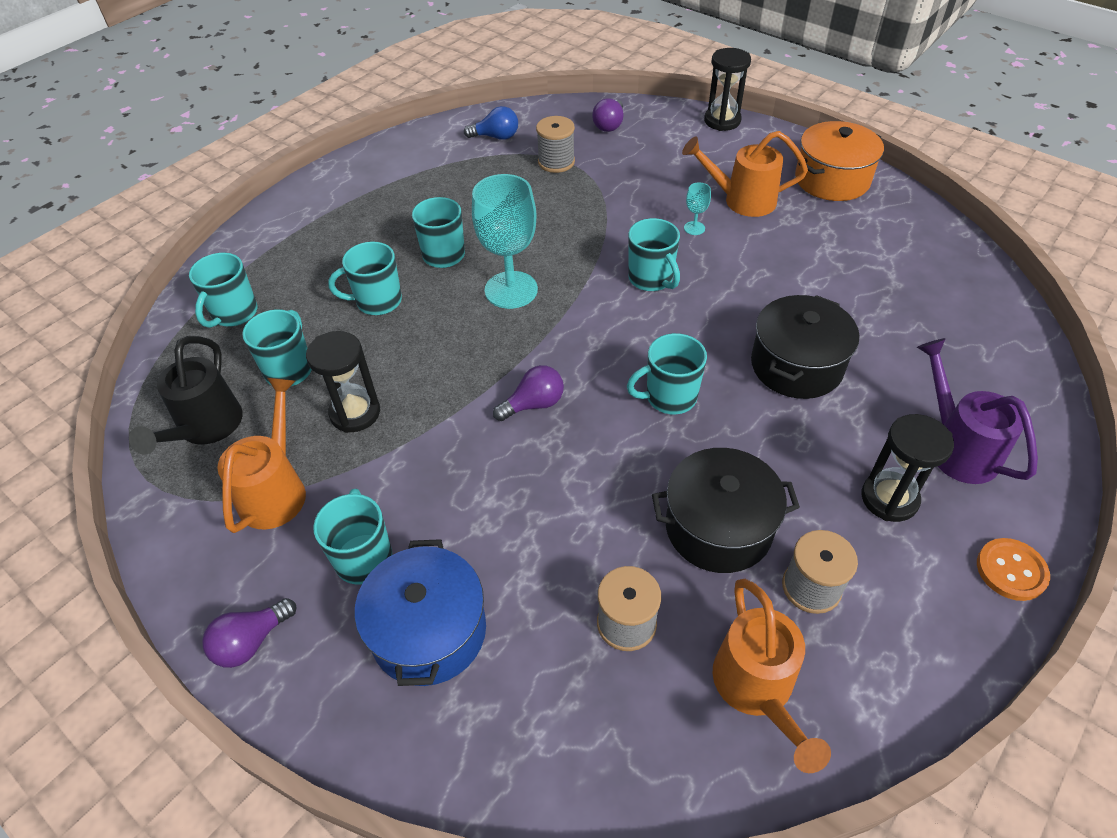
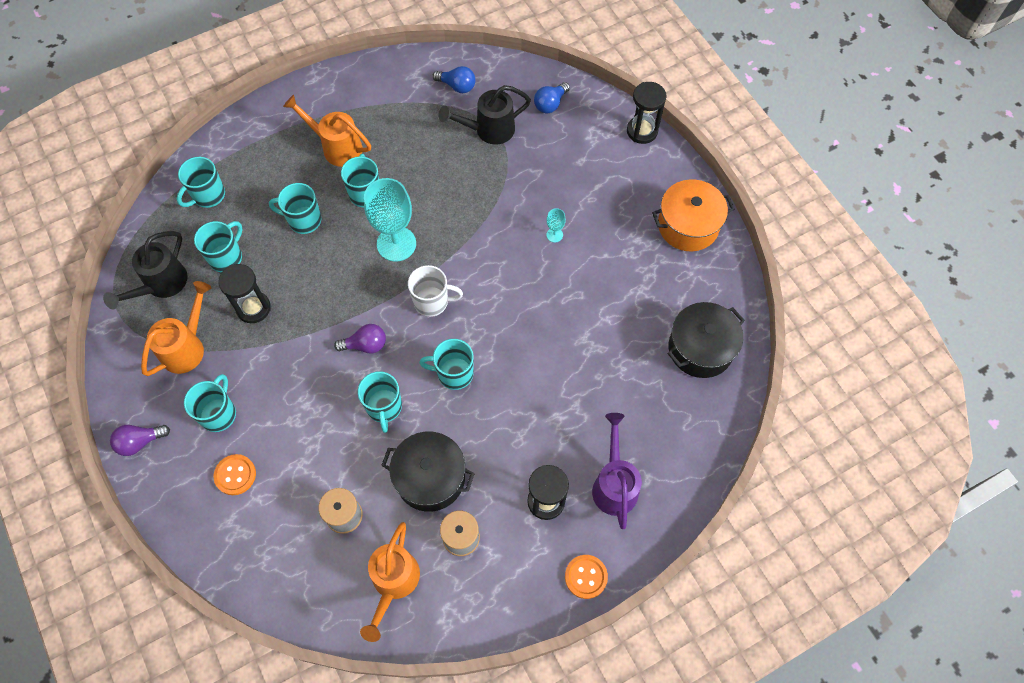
camera: 20 degrees right, 15 degrees up
blue pot [355,539,486,686] -> orange button [214,454,256,495]
grey spool [536,116,575,173] -> black watering can [438,85,531,145]
purple light bulb [592,99,623,132] -> blue light bulb [534,82,570,113]
turquoise mug [628,218,680,291] -> turquoise mug moved to [358,371,402,433]
orange watering can [682,131,808,217] -> orange watering can moved to [283,95,371,167]
black pot [751,295,859,399] -> black pot moved to [667,302,745,378]
none -> white mug [408,265,463,317]

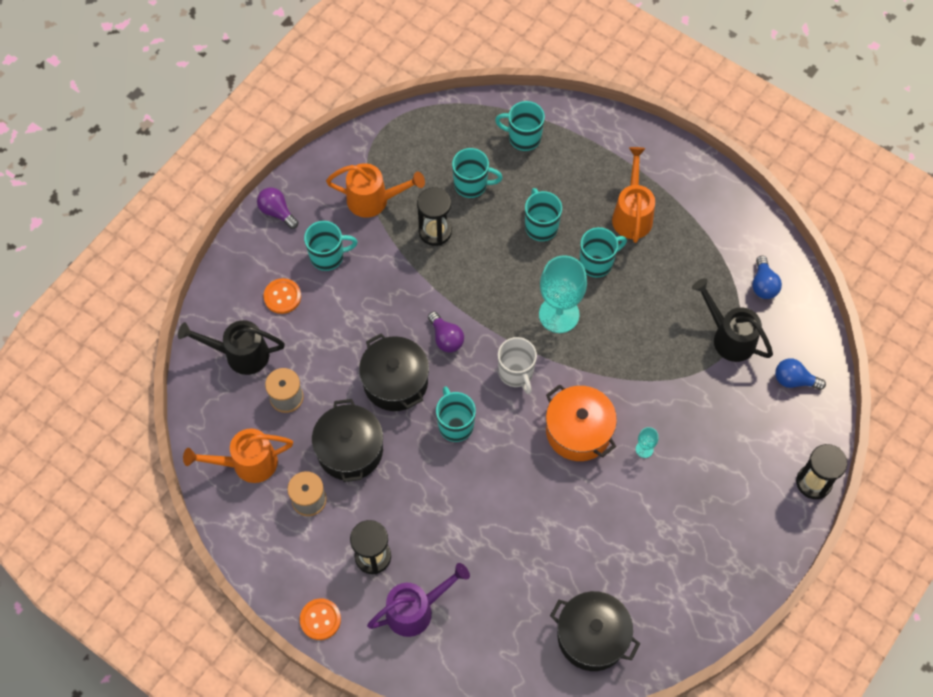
camera: 65 degrees right, 0 degrees up
black watering can [103,231,188,310] -> black watering can moved to [178,320,285,375]
turquoise mug [358,371,402,433] -> black pot [359,333,429,411]
orange pot [652,179,734,251] -> orange pot moved to [546,384,617,461]

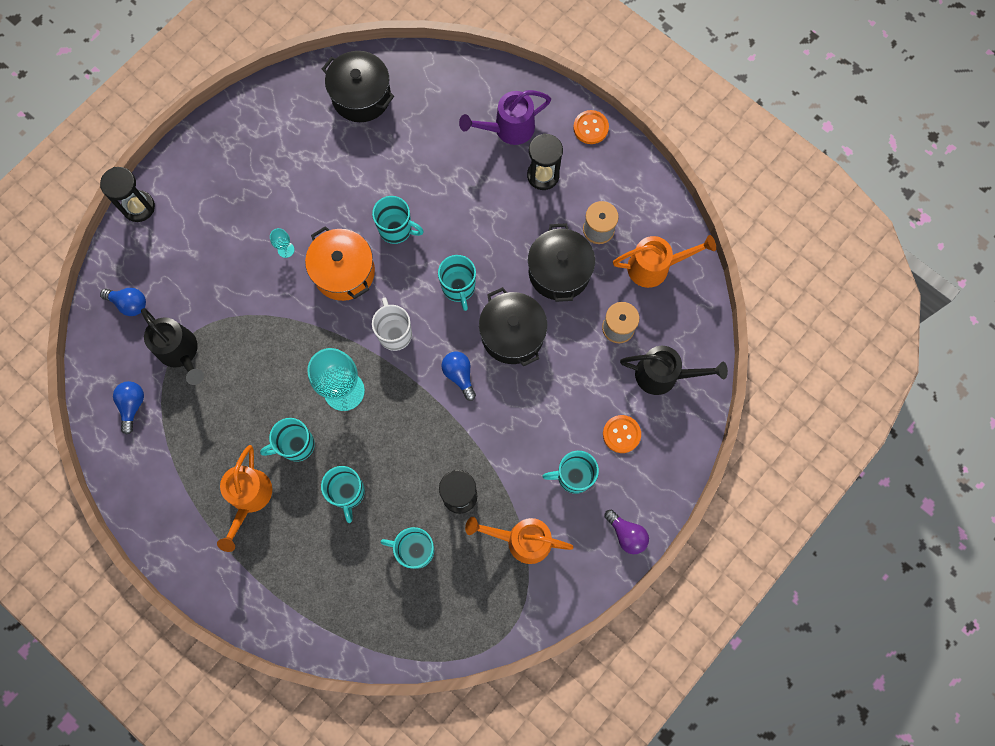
camera: 175 degrees left, 10 degrees up
purple light bulb [428,311,464,353] -> blue light bulb [441,352,476,401]
turquoise mug [495,101,545,151] -> turquoise mug moved to [372,196,424,244]

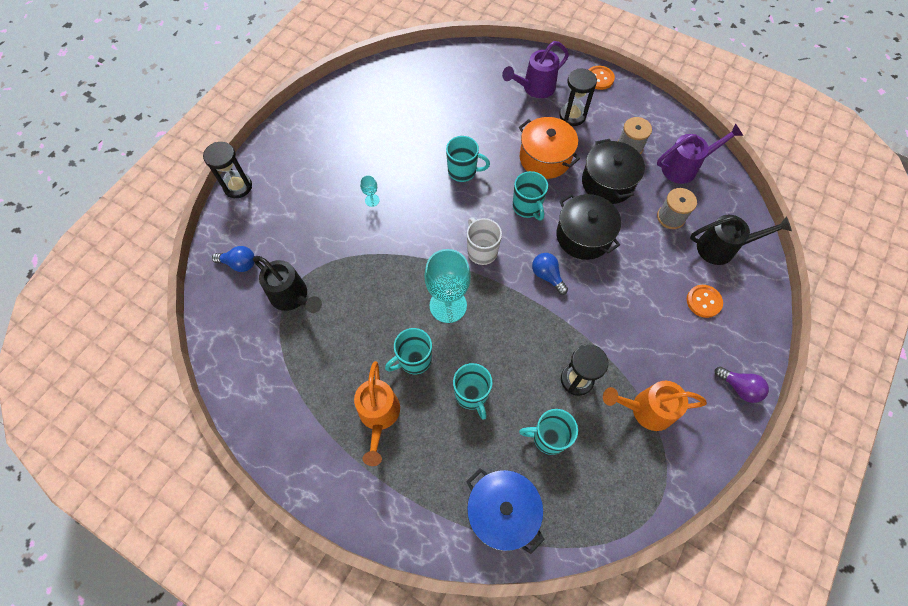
camera: 10 degrees left, 10 degrees down
blue light bulb [113,381,144,435] -> none
orange pot [305,226,375,301] -> orange pot moved to [519,117,580,179]
black pot [322,51,394,122] -> none
turquoise mug [543,451,599,494] -> none
orange watering can [613,235,716,288] -> purple watering can [657,123,743,184]
none -> blue pot [466,469,545,554]

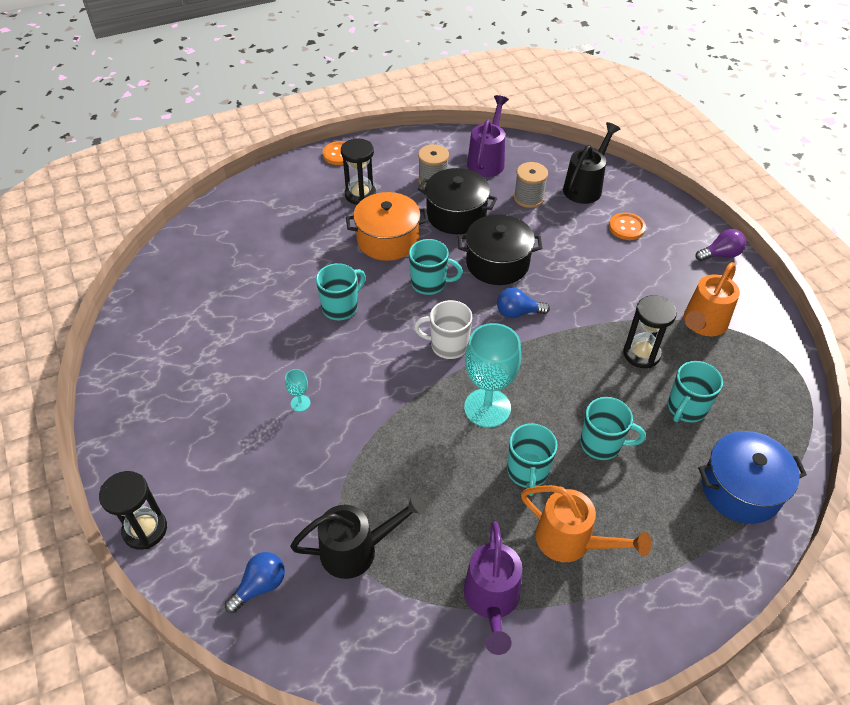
camera: 55 degrees left, 15 degrees down
purple watering can [502,41,569,98] -> purple watering can moved to [464,521,522,655]

